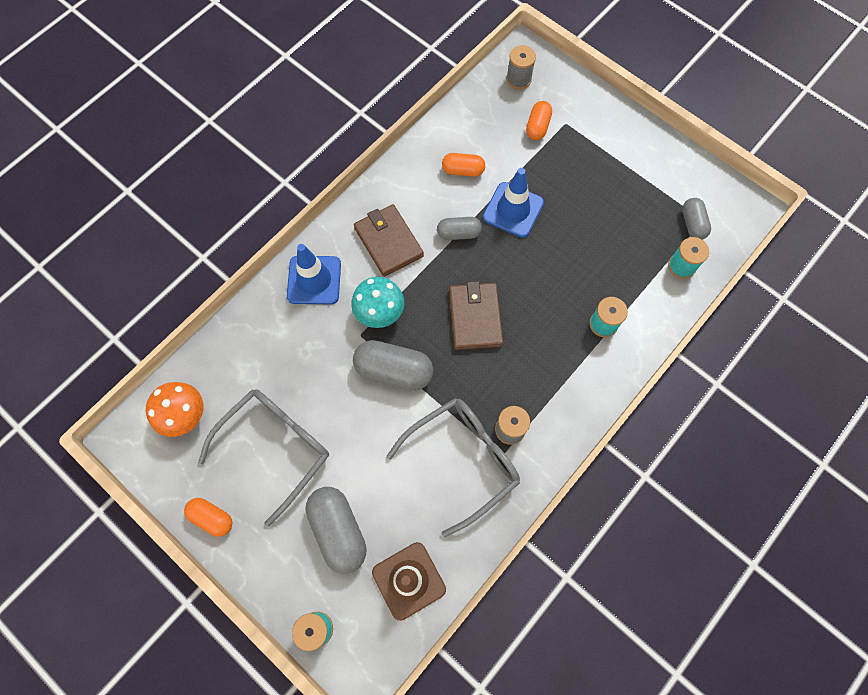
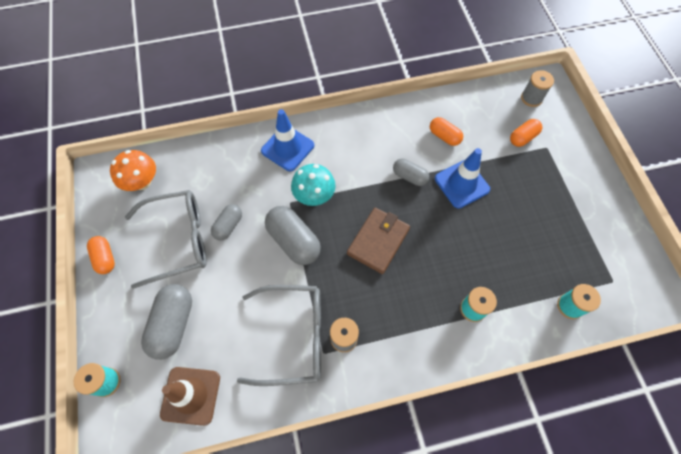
camera: 35 degrees right, 5 degrees down
brown wallet [354,204,424,277] -> none
grey capsule [682,198,711,240] -> grey capsule moved to [211,204,242,241]

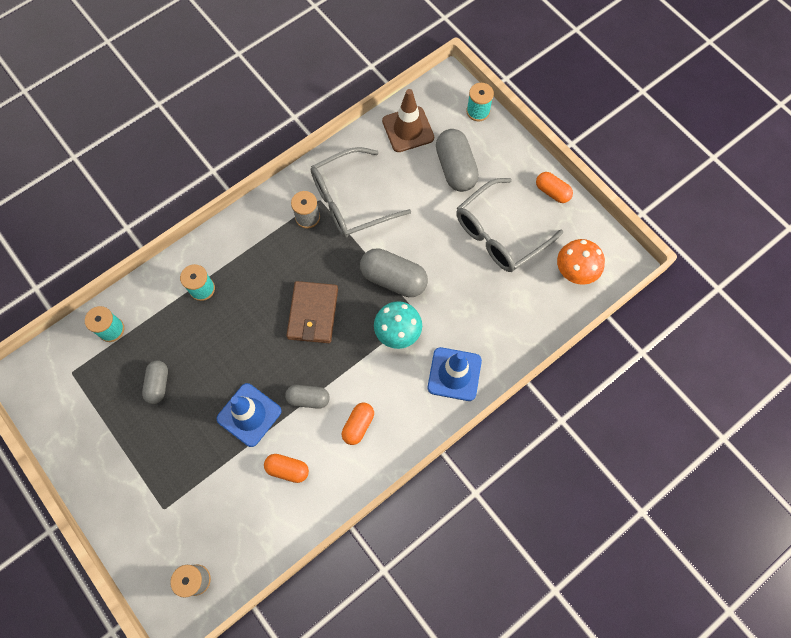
camera: 155 degrees right, 5 degrees up
grey capsule [211,204,242,241] -> grey capsule moved to [142,360,168,404]
orange capsule [510,119,542,147] -> orange capsule moved to [342,403,374,445]

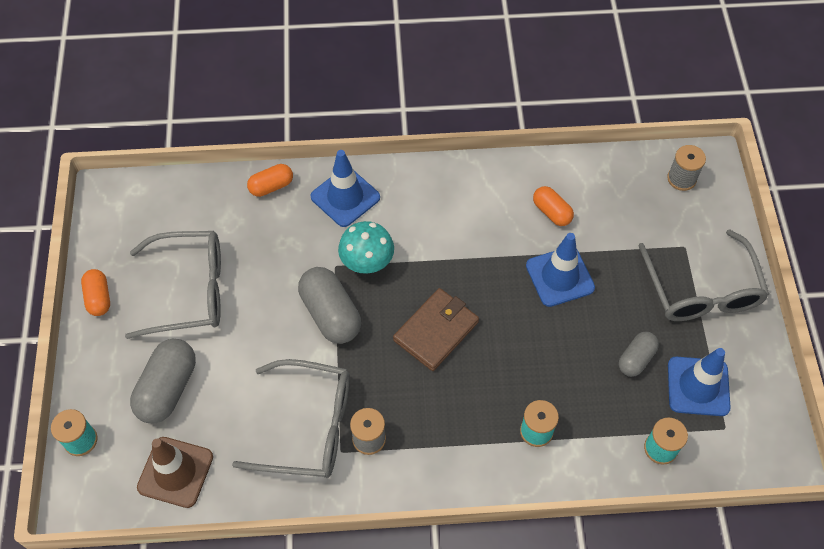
camera: 145 degrees left, 10 degrees down
grey capsule [285,385,330,409] -> none
orange capsule [342,403,374,445] -> orange capsule moved to [247,164,293,197]
orange mushroom [557,239,605,285] -> none
none -> grey glasses [638,229,769,321]
none -> blue traffic cone [668,348,731,416]

